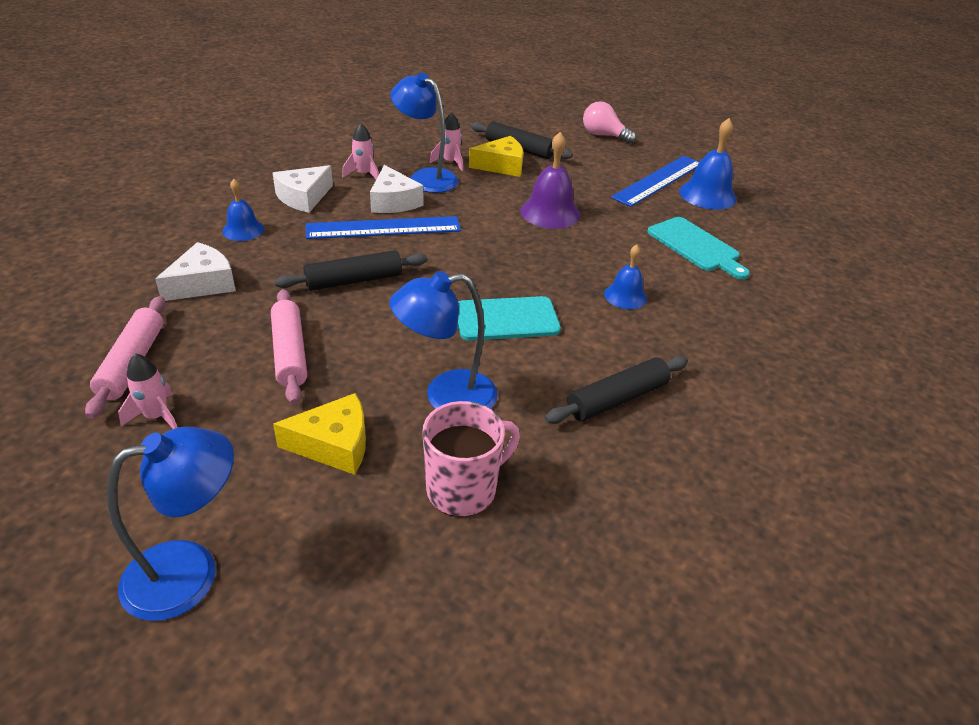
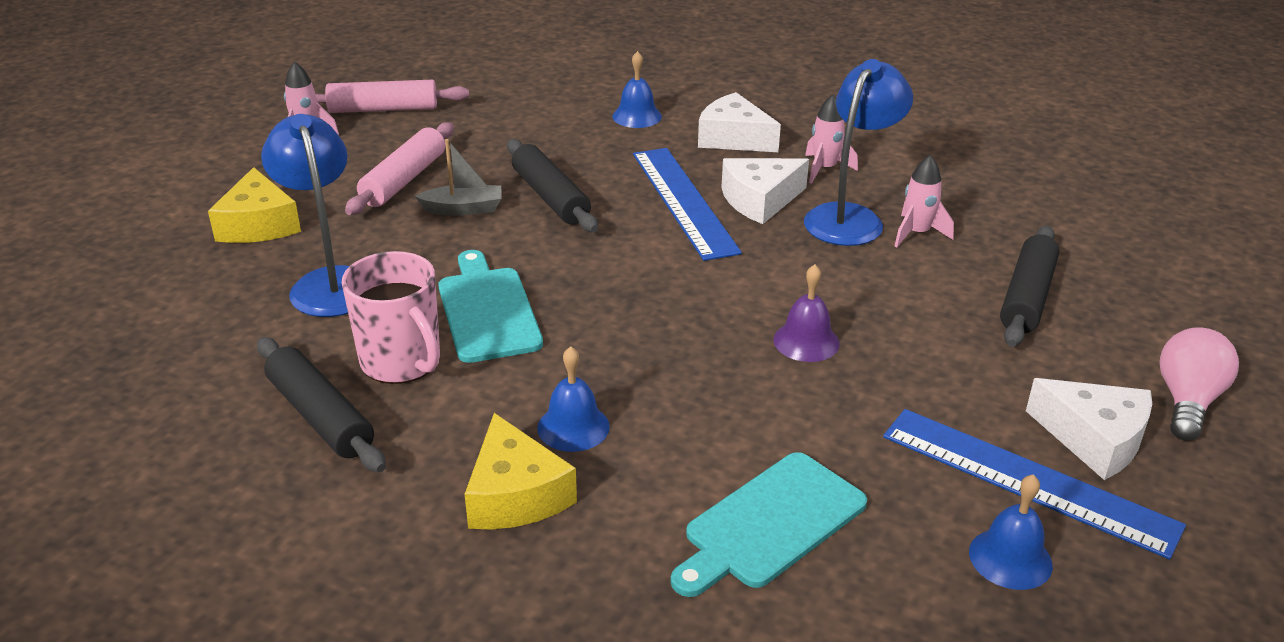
camera: 85 degrees right, 5 degrees down
blue lamp [107,427,234,621] -> none
white cheese [155,242,236,301] -> white cheese moved to [1026,378,1152,480]
pink rolling pin [271,289,307,404] -> pink rolling pin turned 45 degrees counterclockwise [345,122,454,215]
pink mug [422,401,520,517] -> pink mug moved to [342,251,440,384]
yellow cheese [469,136,523,177] -> yellow cheese moved to [465,413,577,530]
purple bell [520,132,580,229] -> purple bell [773,264,839,362], size x0.62
blue bell [679,118,737,210] -> blue bell [969,474,1053,590], size x0.62
none -> grey boat [415,139,502,216]

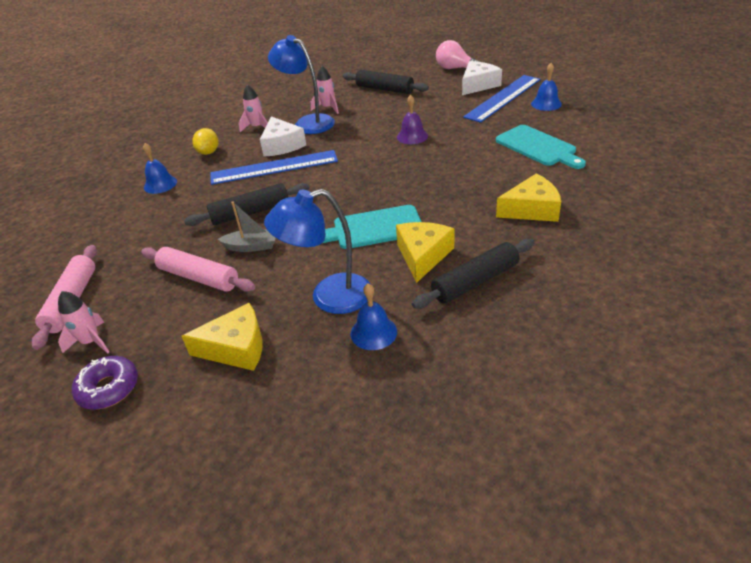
camera: 80 degrees left, 5 degrees up
pink mug [342,251,440,384] -> yellow cheese [396,222,454,283]
grey boat [415,139,502,216] -> grey boat turned 90 degrees clockwise [218,202,275,252]
blue bell [537,346,610,452] -> blue bell moved to [351,283,397,350]
white cheese [698,92,781,152] -> yellow lemon [192,128,218,155]
none -> purple donut [72,356,138,409]

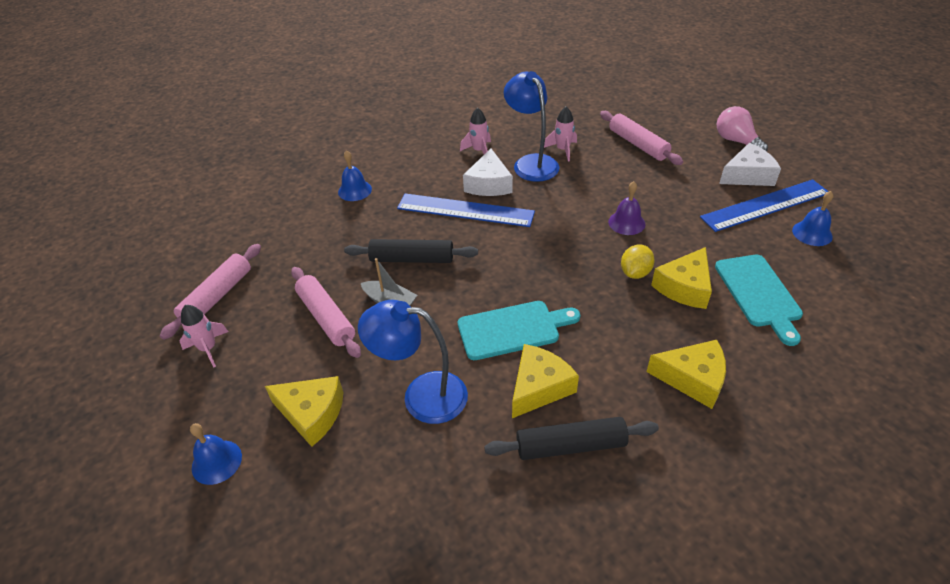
camera: 25 degrees right, 5 degrees up
purple donut [72,356,138,409] -> none
yellow lemon [192,128,218,155] -> yellow lemon moved to [621,245,655,279]
turquoise cutting board [323,205,421,249] -> turquoise cutting board turned 150 degrees clockwise [458,301,580,360]
black rolling pin [343,70,429,94] -> pink rolling pin [600,111,683,165]
blue bell [351,283,397,350] -> blue bell moved to [190,423,242,485]
none -> yellow cheese [651,247,712,309]

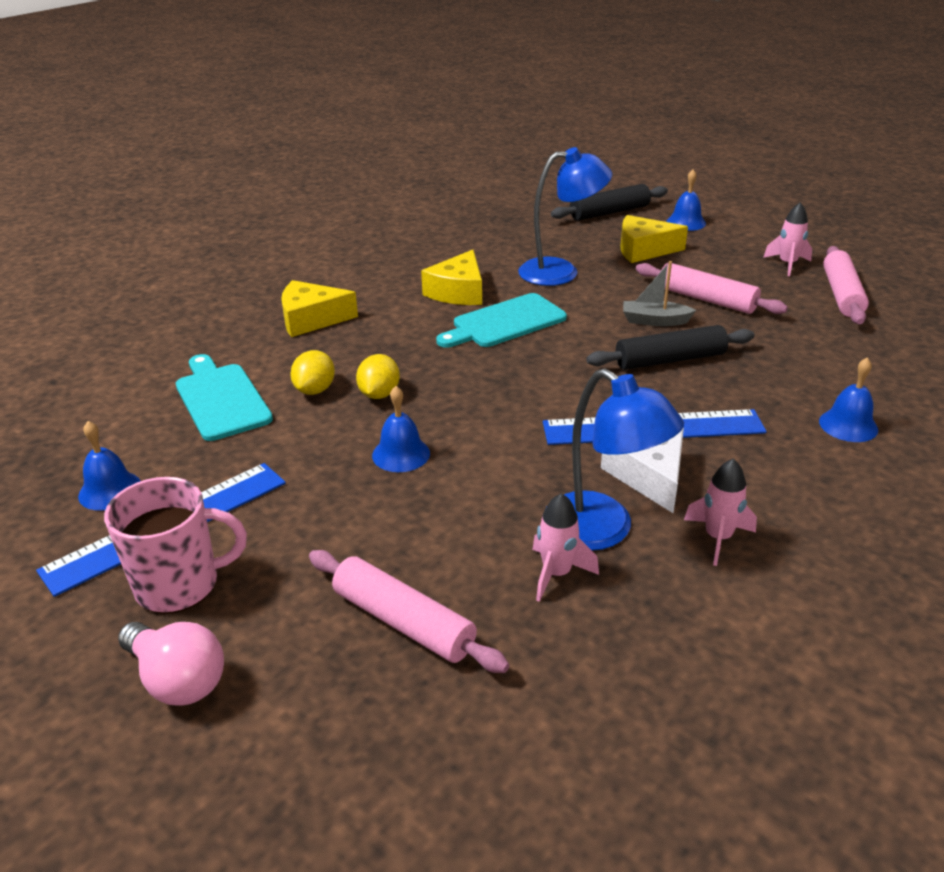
camera: 160 degrees right, 10 degrees down
black rolling pin [484,417,659,460] -> black rolling pin moved to [551,184,668,221]
purple bell [608,181,645,235] -> blue bell [372,386,430,472]
yellow cheese [651,247,712,309] -> yellow lemon [290,350,335,395]
white cheese [719,143,781,186] -> pink mug [104,477,247,614]

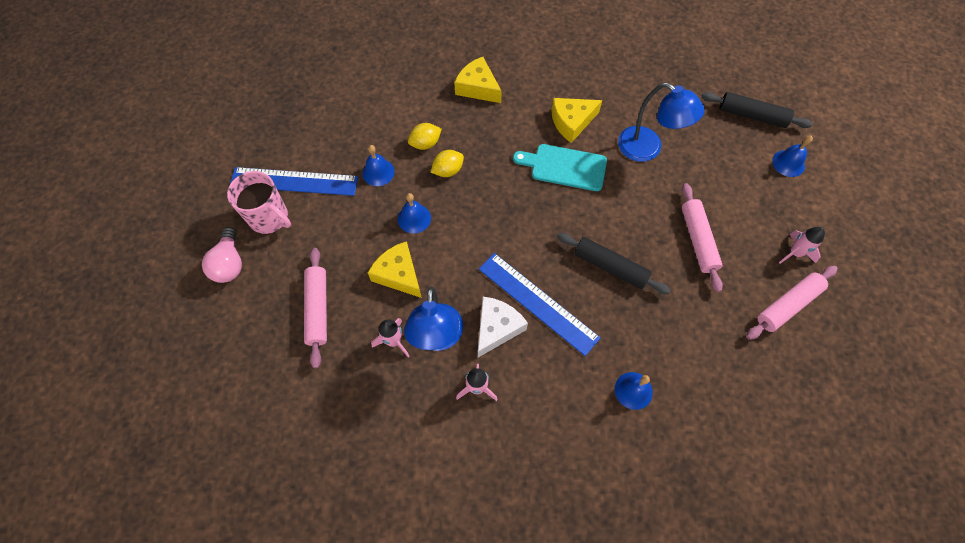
camera: 45 degrees right, 30 degrees up
blue bell [78,421,140,511] -> blue bell moved to [362,145,395,186]
turquoise cutting board [176,354,273,441] -> none
yellow cheese [620,215,688,263] -> yellow cheese moved to [368,241,422,298]
grey boat [623,261,696,326] -> none

